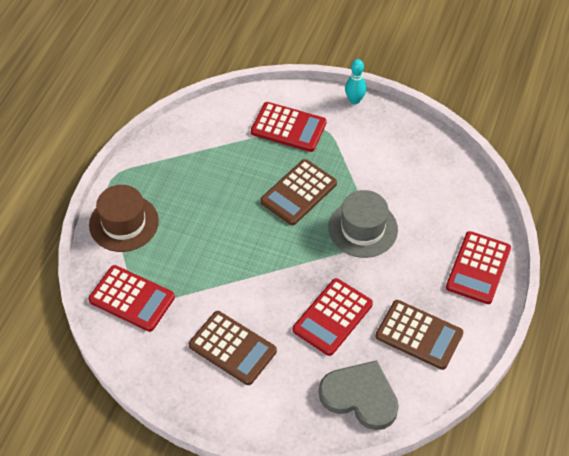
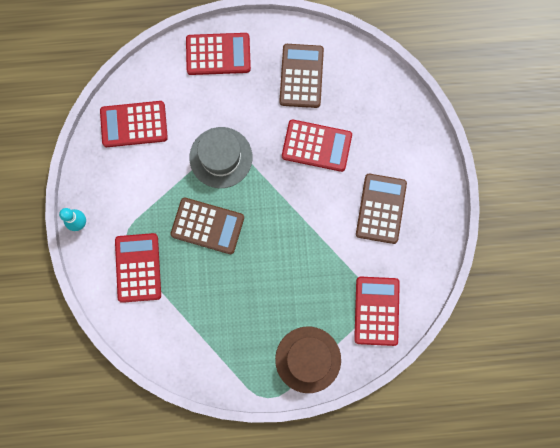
camera: 115 degrees left, 25 degrees up
grey heart [319,360,399,430] -> none
none -> red calculator [100,101,168,147]

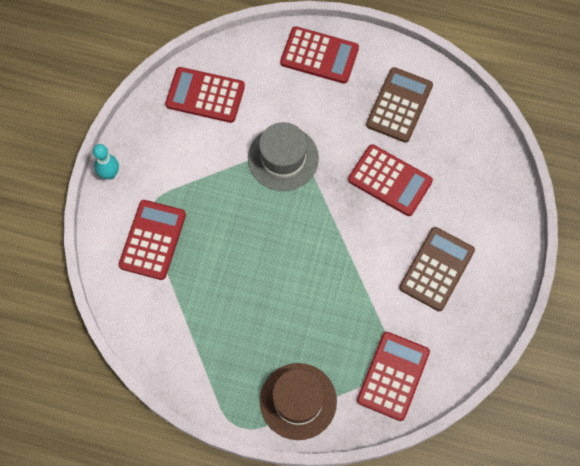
camera: 20 degrees right, 10 degrees down
brown calculator [170,197,244,254] -> none

